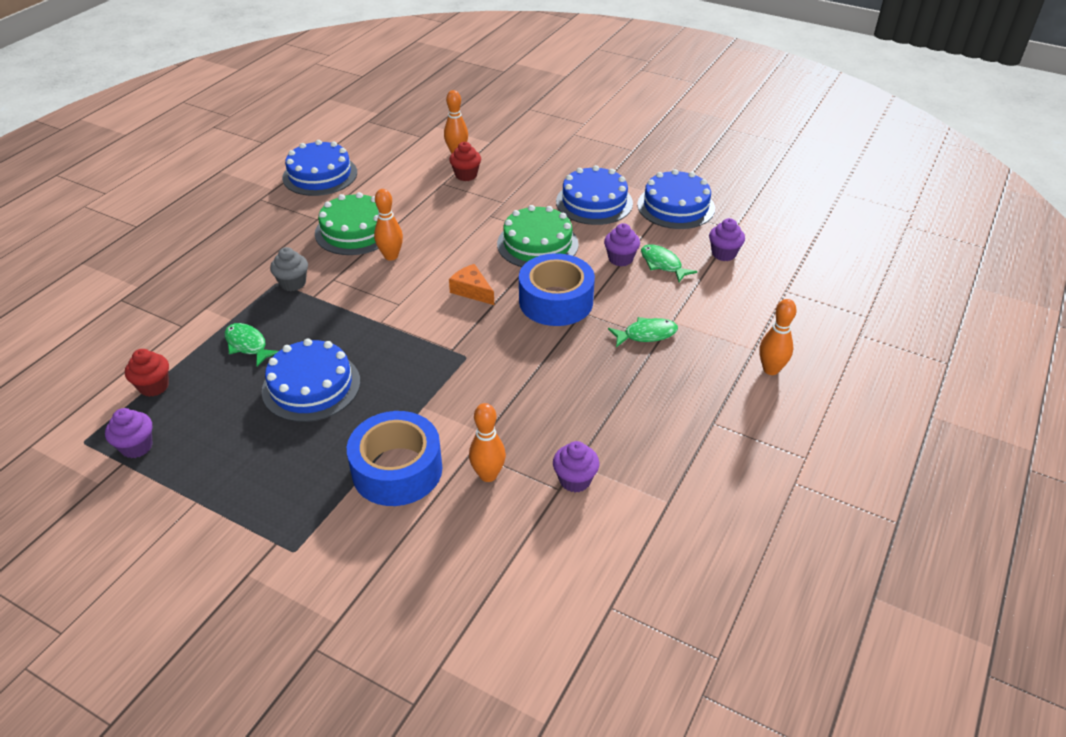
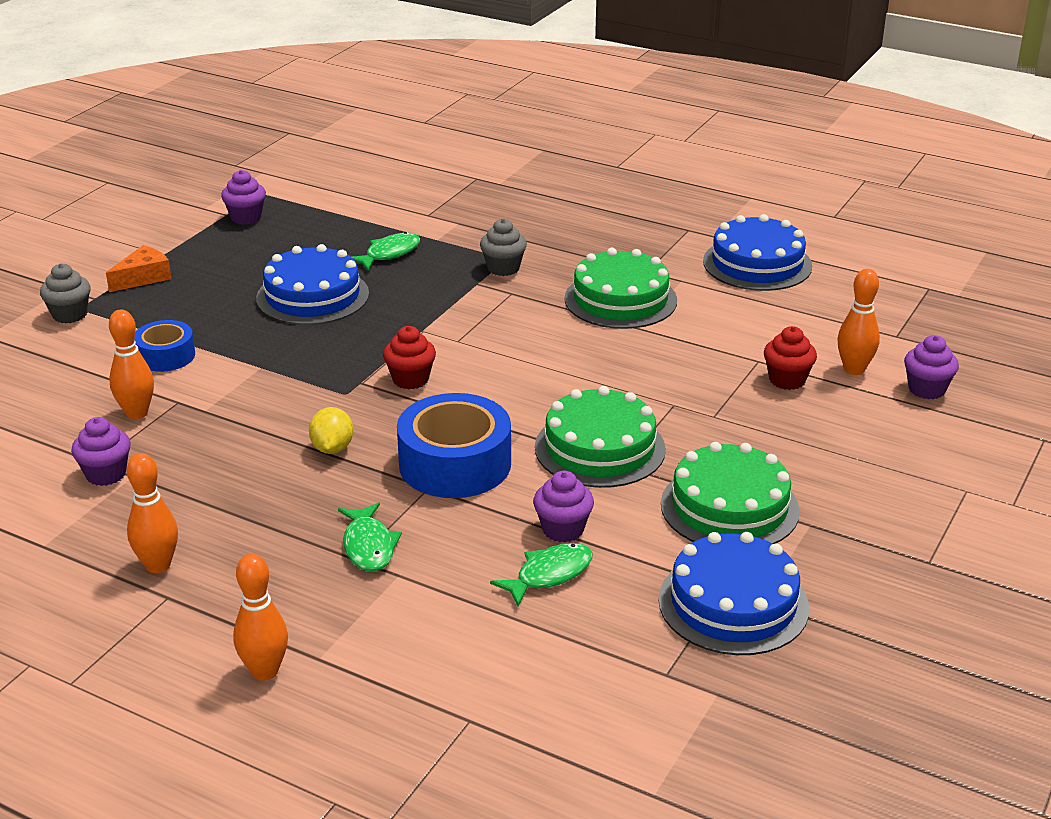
camera: 90 degrees right, 10 degrees down
red cupcake [125,349,169,397] -> red cupcake moved to [383,326,436,389]
blue tape [347,411,443,506] -> blue tape [134,320,195,372], size x0.57
orange bowling pin [374,189,403,261] -> orange bowling pin moved to [127,453,178,573]
orange cheese [449,264,494,305] -> orange cheese moved to [106,245,171,292]
blue cake [556,165,633,225] -> green cake [661,442,800,544]
purple cupcake [709,218,745,261] -> purple cupcake moved to [904,335,959,399]
none -> grey cupcake [40,263,91,323]
none -> yellow lemon [309,407,353,454]

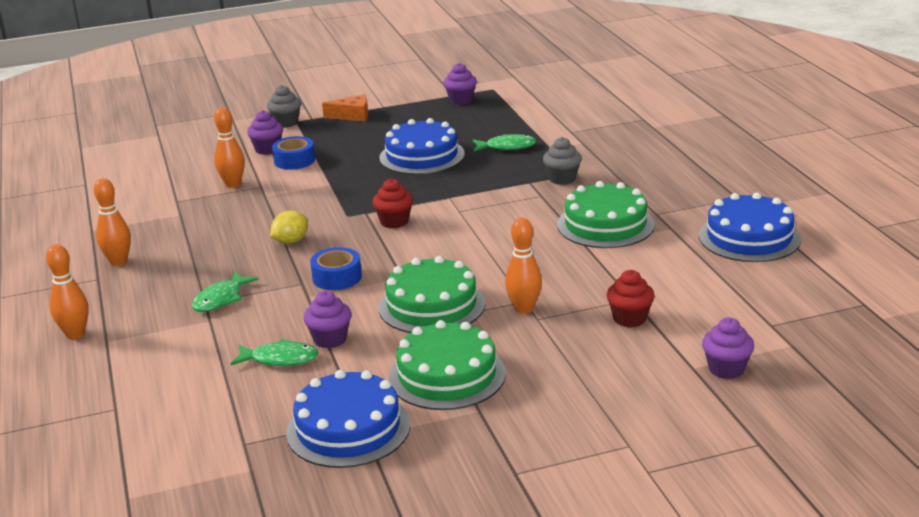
camera: 45 degrees right, 5 degrees down
purple cupcake [71,417,131,486] -> purple cupcake moved to [247,110,283,155]
blue tape [397,393,511,498] -> blue tape [310,247,362,290], size x0.57
orange bowling pin [837,269,880,375] -> orange bowling pin moved to [505,218,542,314]

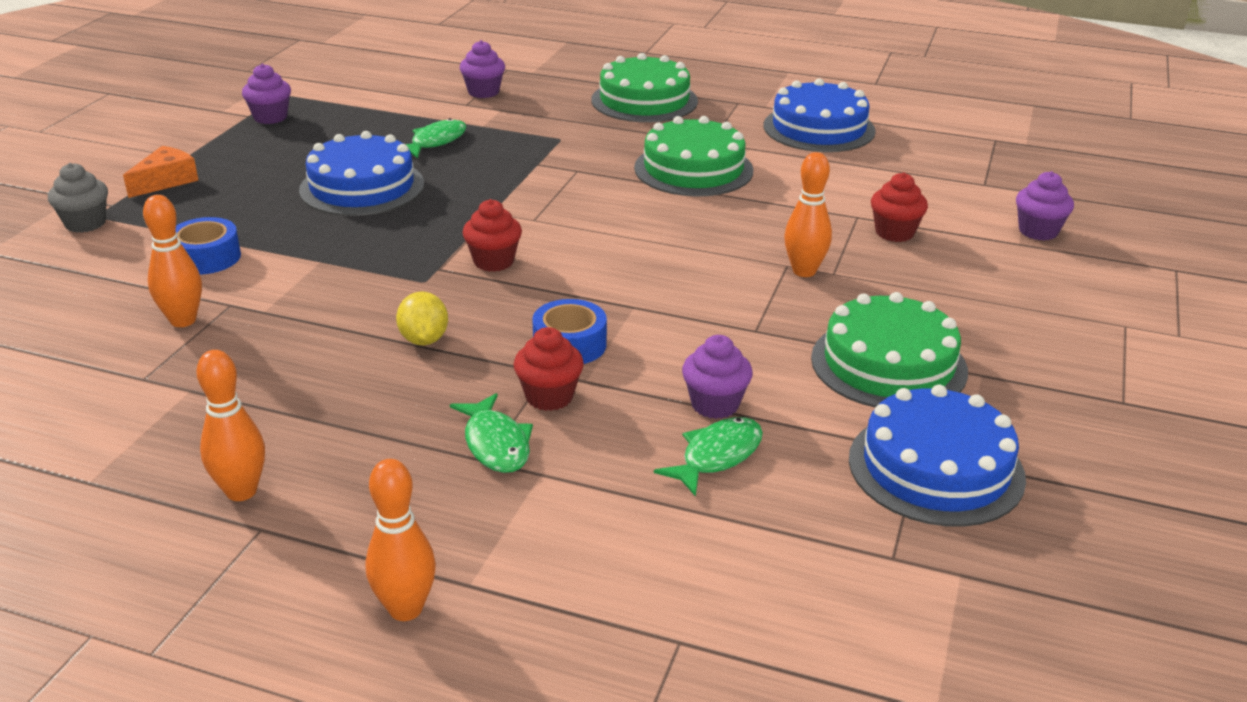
camera: 55 degrees left, 5 degrees up
purple cupcake [247,110,283,155] -> purple cupcake moved to [460,40,505,98]
green cake [379,256,486,333] -> green cake moved to [591,53,698,122]
grey cupcake [543,137,582,185] -> none
none -> red cupcake [514,327,584,411]

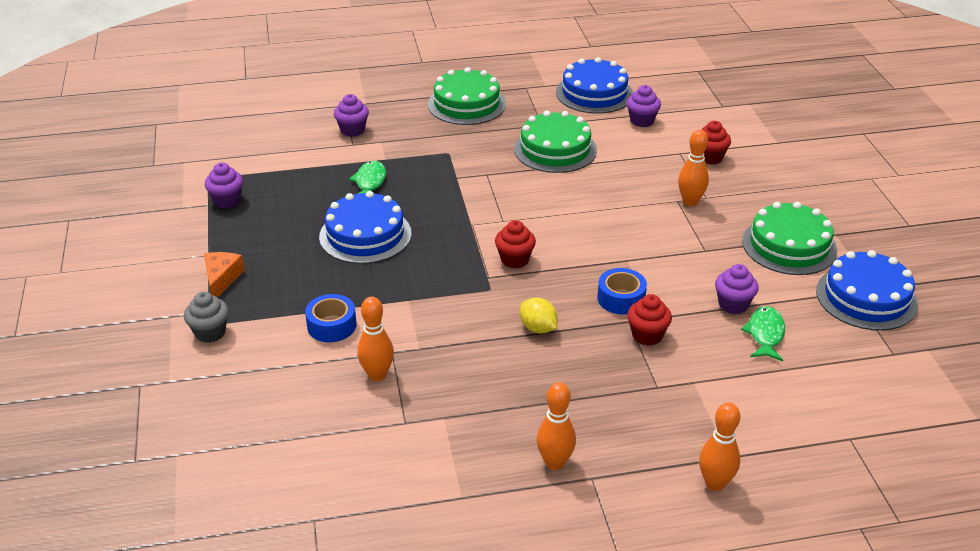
camera: 30 degrees left, 5 degrees up
green fish [450,393,533,473] -> none
purple cupcake [1016,171,1074,241] -> purple cupcake moved to [626,85,661,127]

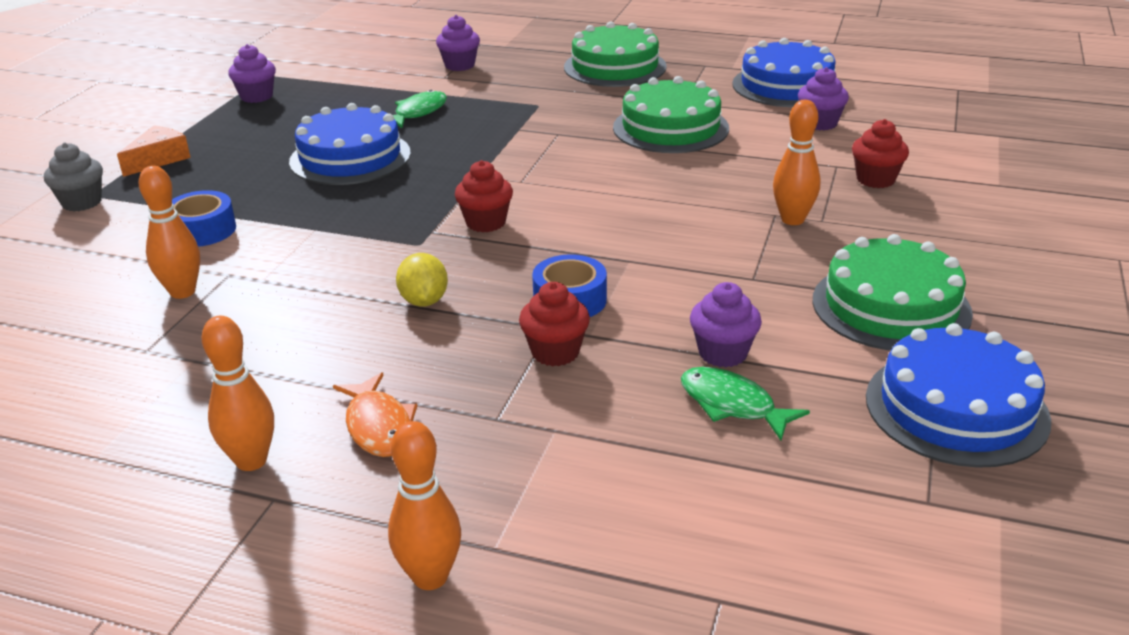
camera: 30 degrees right, 5 degrees down
green fish [741,306,785,361] -> green fish turned 90 degrees counterclockwise [681,367,810,440]
none -> orange fish [333,372,418,457]

